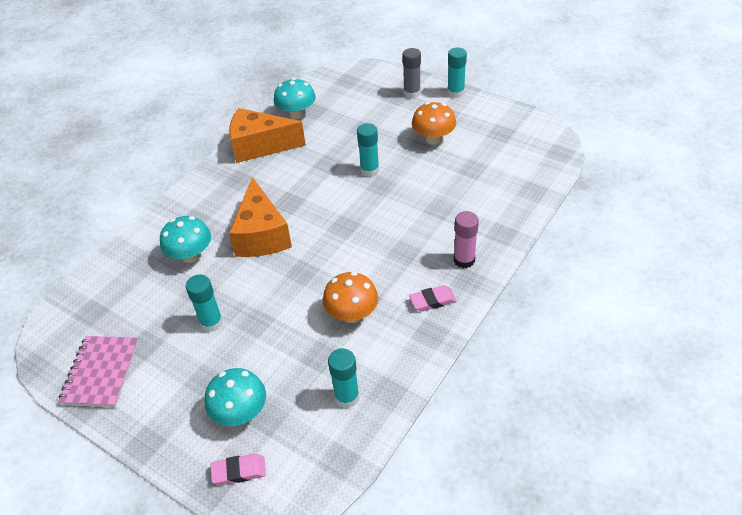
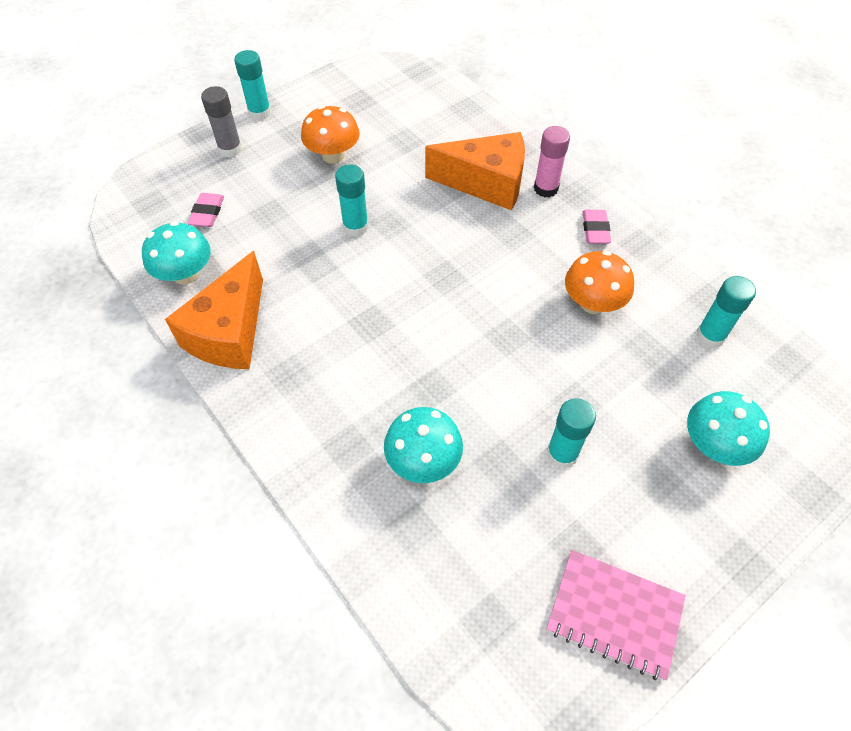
camera: 75 degrees left, 10 degrees up
pink eraser [211,454,266,485] -> pink eraser moved to [188,193,224,227]
orange cheese [229,177,292,257] -> orange cheese moved to [425,132,525,210]

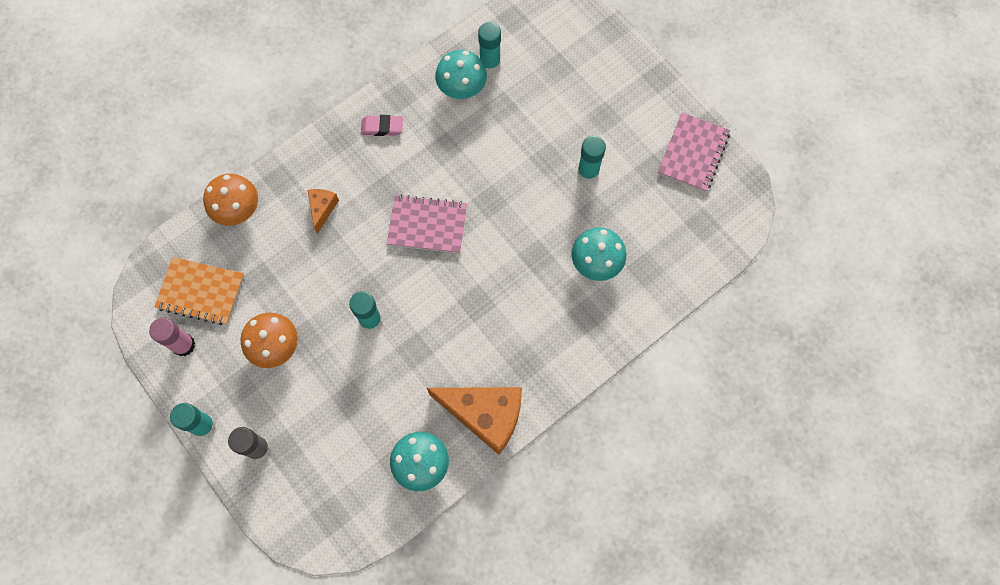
camera: 90 degrees left, 15 degrees up
pink eraser [188,193,224,227] -> none
orange cheese [425,132,525,210] -> orange cheese [308,189,339,234], size x0.48
pink glue stick [534,126,570,198] -> pink glue stick moved to [149,317,195,356]
orange mushroom [565,251,634,314] -> orange mushroom moved to [203,174,258,226]
turquoise mushroom [687,391,770,466] -> turquoise mushroom moved to [435,50,487,99]
none -> orange notebook [154,257,244,325]
none -> pink notebook [387,195,467,254]

